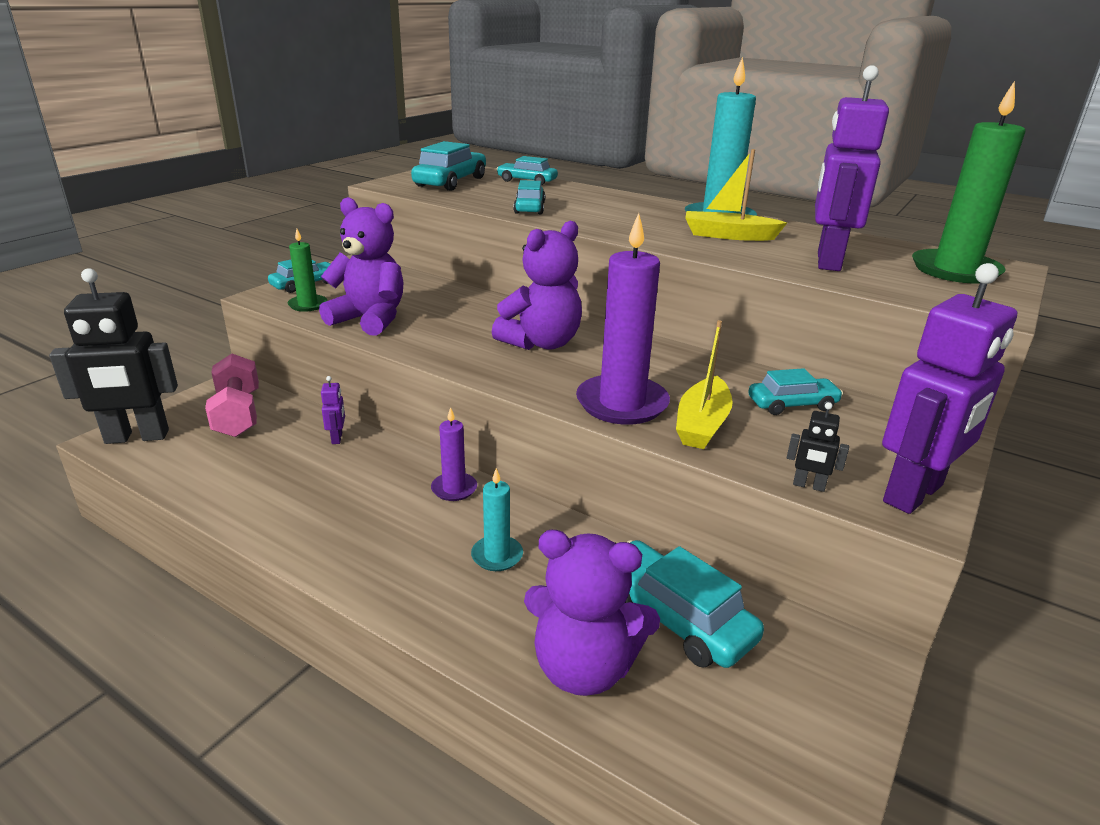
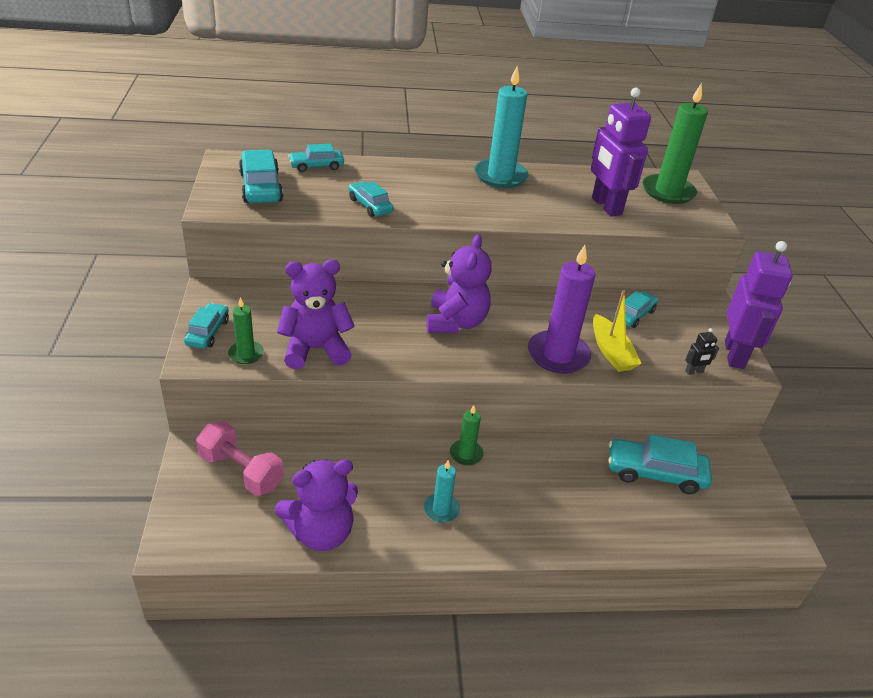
camera: 40 degrees left, 10 degrees up
black robot [49,268,178,444] -> none
purple robot [321,376,345,444] -> none
purple candle [431,407,477,501] -> green candle [450,405,483,466]
turquoise candle [471,468,523,571] -> turquoise candle moved to [424,460,460,523]
purple teddy bear [524,530,660,696] -> purple teddy bear moved to [275,459,358,551]
yellow boat [685,149,787,241] -> none

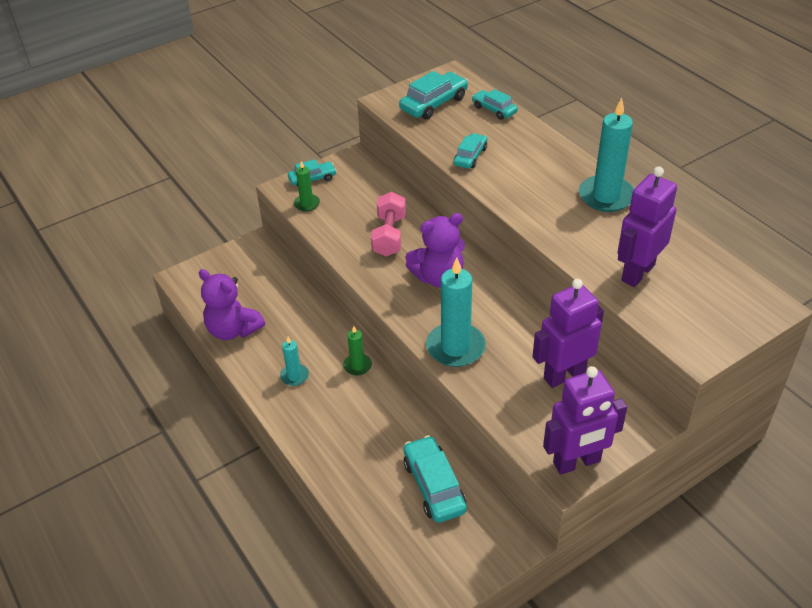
camera: 65 degrees right, 5 degrees up
pink dumbbell [196,421,284,496] -> pink dumbbell moved to [371,192,406,257]
purple teddy bear [277,259,355,369] -> none
purple candle [528,245,595,374] -> turquoise candle [426,258,486,367]
yellow boat [593,290,642,372] -> none
turquoise car [613,291,658,328] -> purple robot [533,279,604,388]
green candle [642,83,708,204] -> none
black robot [685,328,719,375] -> none

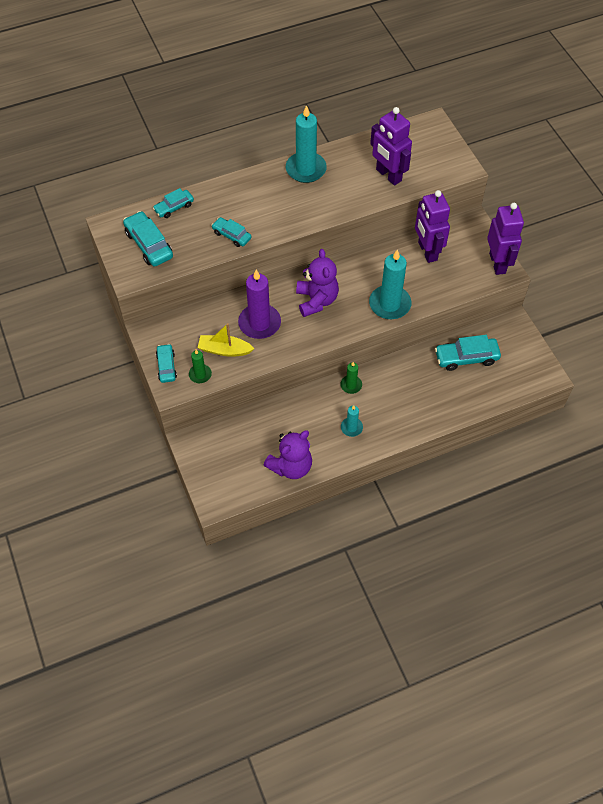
camera: 80 degrees left, 15 degrees up
pink dumbbell [371,192,406,257] -> purple candle [238,270,281,339]
none -> yellow boat [198,323,255,357]

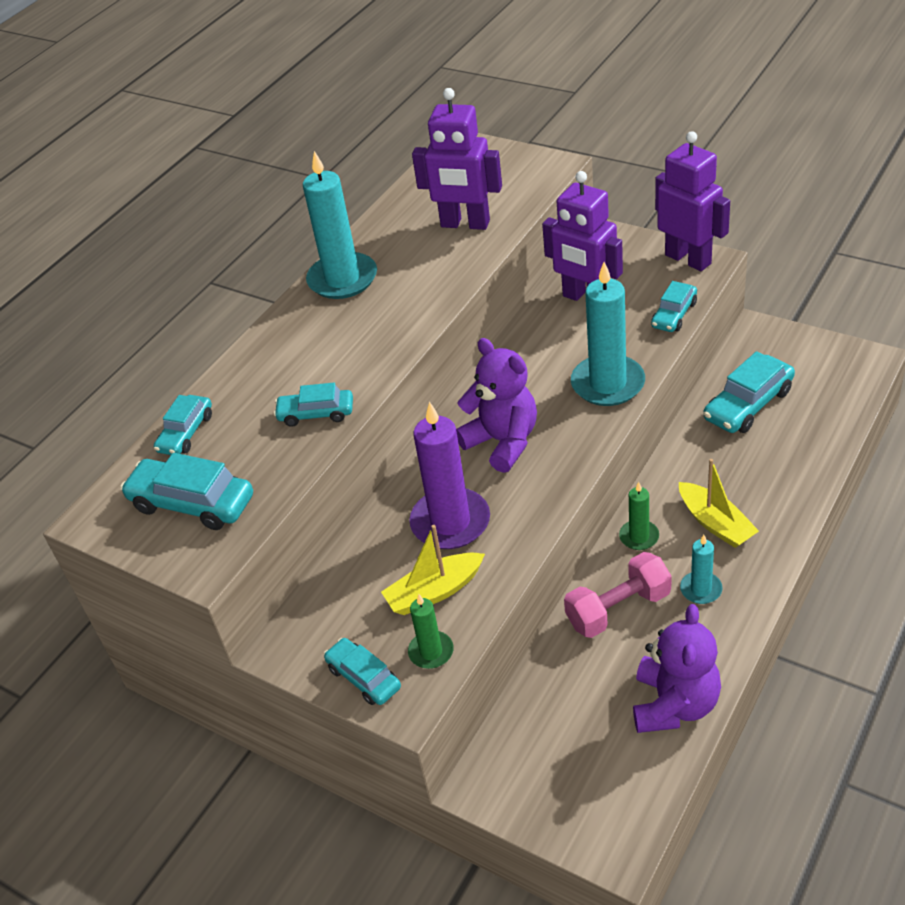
camera: 30 degrees left, 15 degrees down
none -> pink dumbbell [564,552,672,638]
none -> turquoise car [651,281,697,332]
none -> yellow boat [679,459,759,548]

